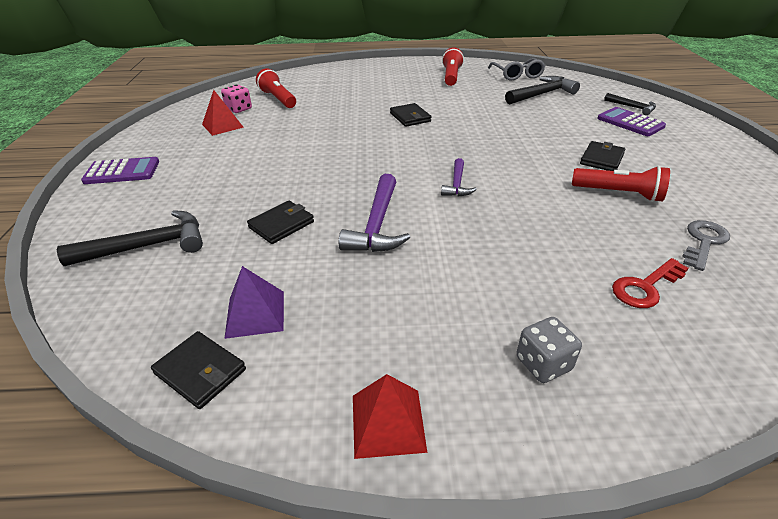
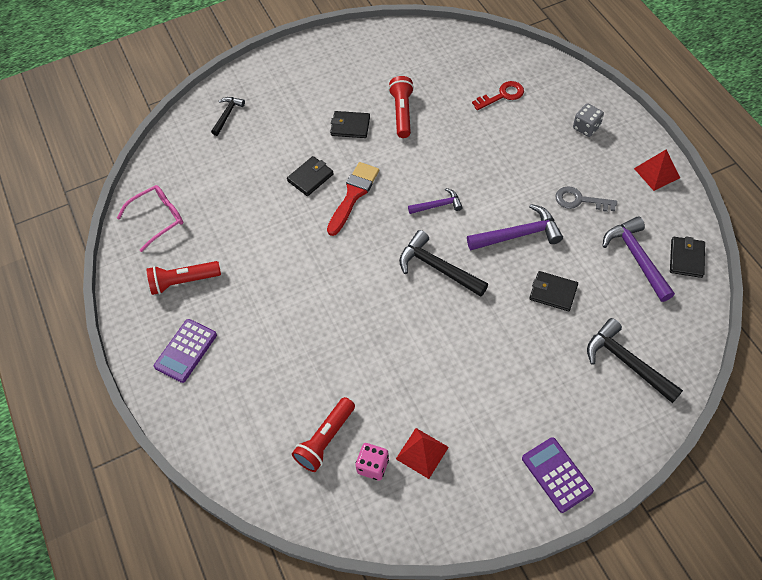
camera: 110 degrees left, 20 degrees up
purple pyramid [224,266,284,339] -> purple hammer [602,216,675,302]
black wallet [390,103,431,127] -> black wallet moved to [287,156,334,196]
grey glasses [488,58,545,80] -> pink glasses [117,185,183,252]
black hammer [505,76,580,104] -> black hammer moved to [399,230,488,297]
purple calculator [597,107,666,136] -> purple calculator moved to [154,319,217,383]
red key [612,258,688,308] -> red key turned 60 degrees counterclockwise [472,81,524,110]
grey key [682,220,730,271] -> grey key moved to [555,186,617,212]
none -> red brush [327,162,379,236]

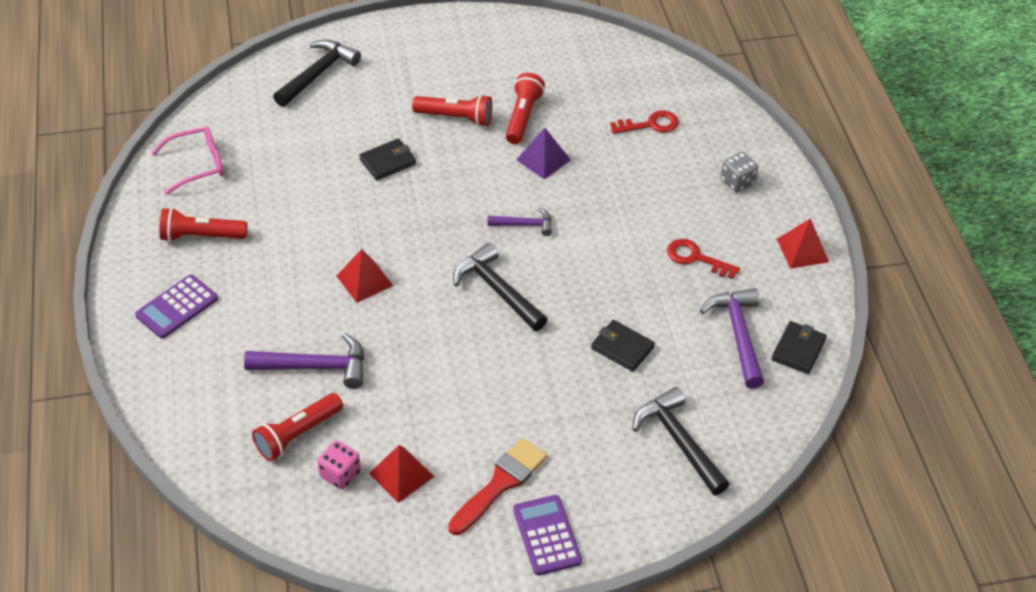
camera: 10 degrees right, 10 degrees down
black hammer [211,97,245,136] -> black hammer [273,40,361,107], size x1.70
red brush [327,162,379,236] -> red brush moved to [448,438,547,535]
black wallet [330,111,370,138] -> red flashlight [412,94,492,127]
purple hammer [467,204,563,250] -> purple hammer moved to [244,333,364,389]
grey key [555,186,617,212] -> red key [667,239,740,279]
none -> red pyramid [337,249,393,303]
none -> purple pyramid [517,128,571,179]

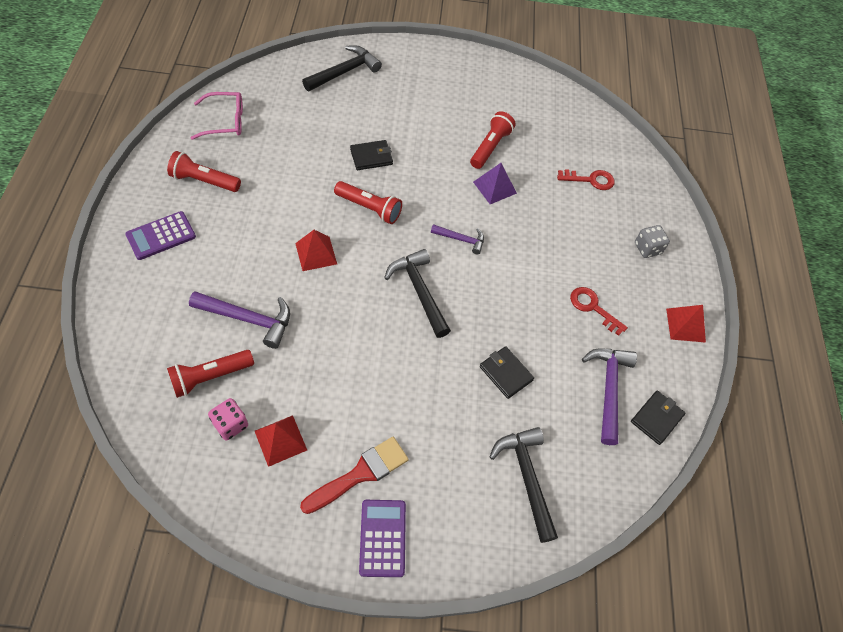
camera: 10 degrees right, 10 degrees up
red flashlight [412,94,492,127] -> red flashlight moved to [334,181,402,224]

